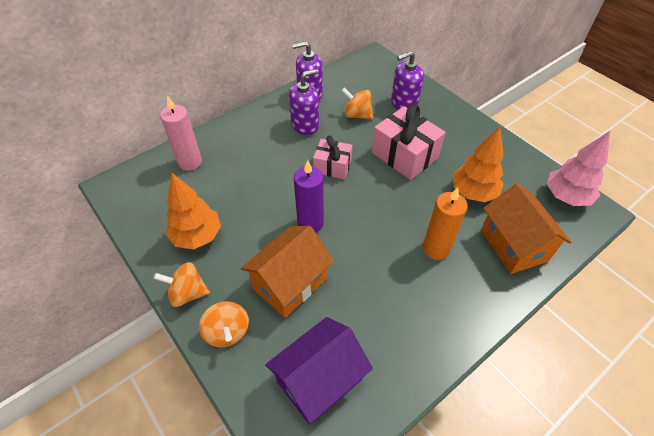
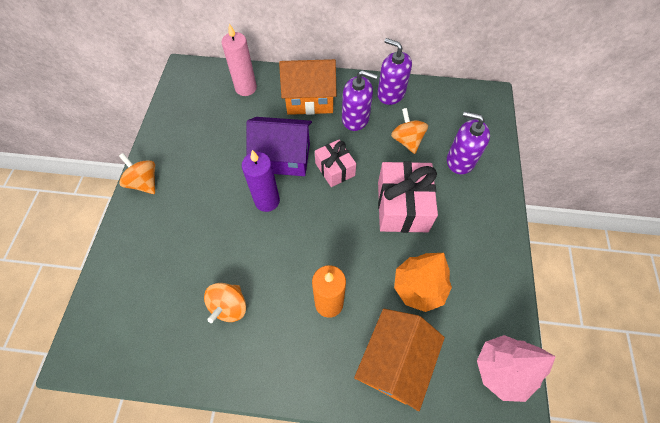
camera: 45 degrees right, 10 degrees up
orange tree [166,173,221,249] -> none
orange spinning top [199,301,249,347] -> orange spinning top moved to [204,283,246,323]
orange house [241,226,334,318] -> orange house moved to [279,59,337,115]
purple house [265,317,373,425] -> purple house moved to [246,117,312,176]

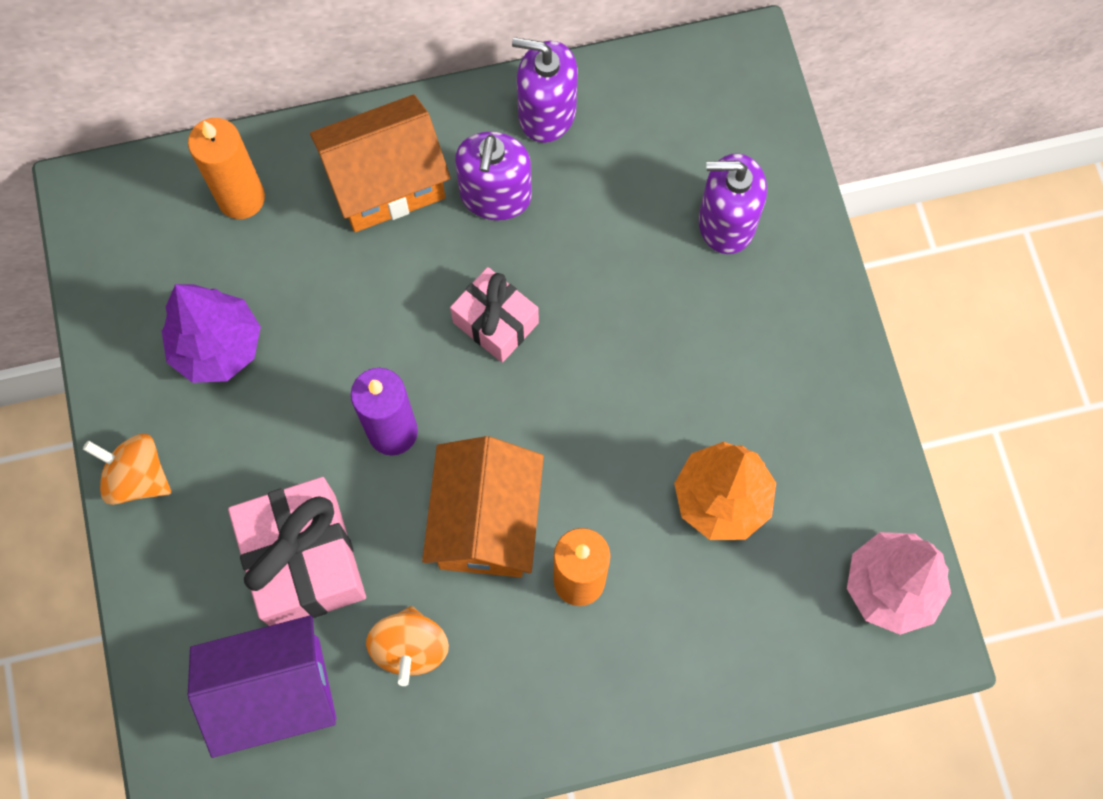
camera: 20 degrees left, 10 degrees up
pink candle [222,23,257,96] -> orange candle [188,118,265,219]
purple house [246,117,312,176] -> purple house moved to [188,615,336,758]
purple soap dispenser [342,70,378,131] -> purple soap dispenser turned 105 degrees clockwise [455,132,532,220]
orange house [354,309,445,411] -> orange house moved to [422,436,544,577]
pink gift [378,161,438,233] -> pink gift moved to [228,477,366,626]
orange spinning top [391,108,428,154] -> none
none -> purple tree [162,284,261,383]

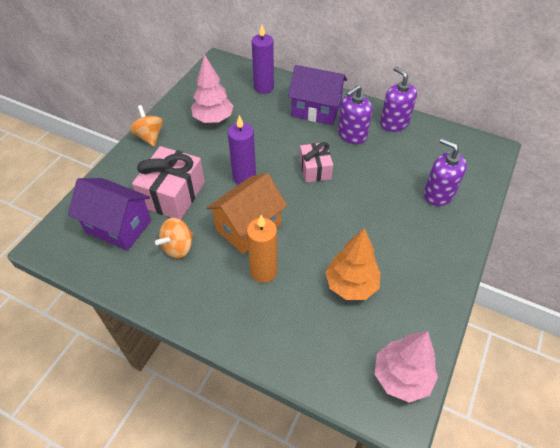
camera: 40 degrees right, 20 degrees down
purple tree [162,284,261,383] -> pink tree [191,54,233,123]
orange candle [188,118,265,219] -> purple candle [252,25,274,94]
orange house [310,94,450,232] -> purple house [288,65,347,125]

